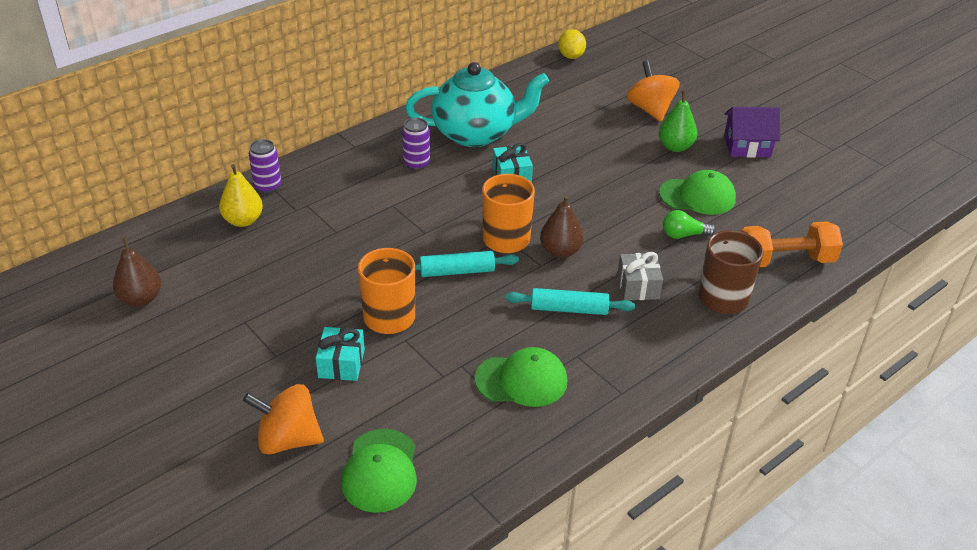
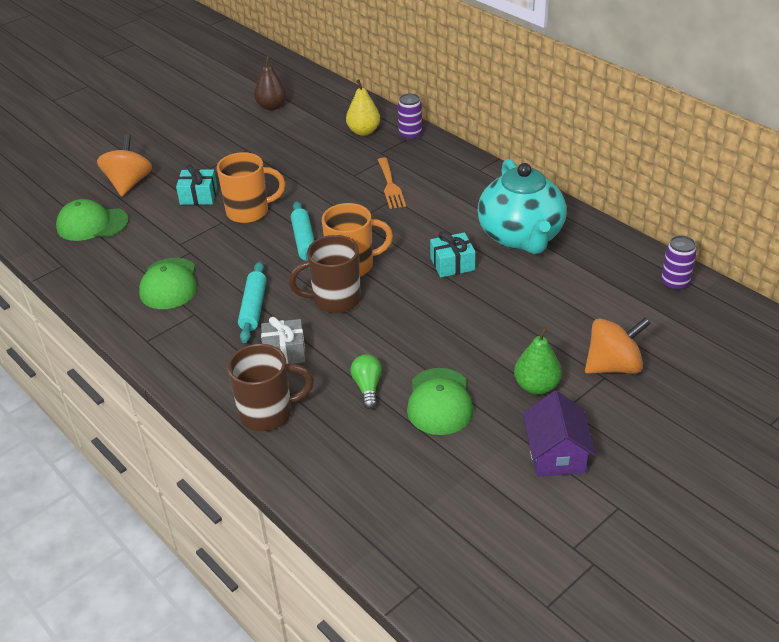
camera: 90 degrees right, 0 degrees up
purple can [402,118,430,170] -> purple can moved to [661,235,697,291]
brown pear [540,195,584,258] -> brown mug [288,235,361,313]
yellow lemon [558,29,586,59] -> none
orange dumbbell [741,221,843,267] -> none
none -> orange fork [378,157,406,209]

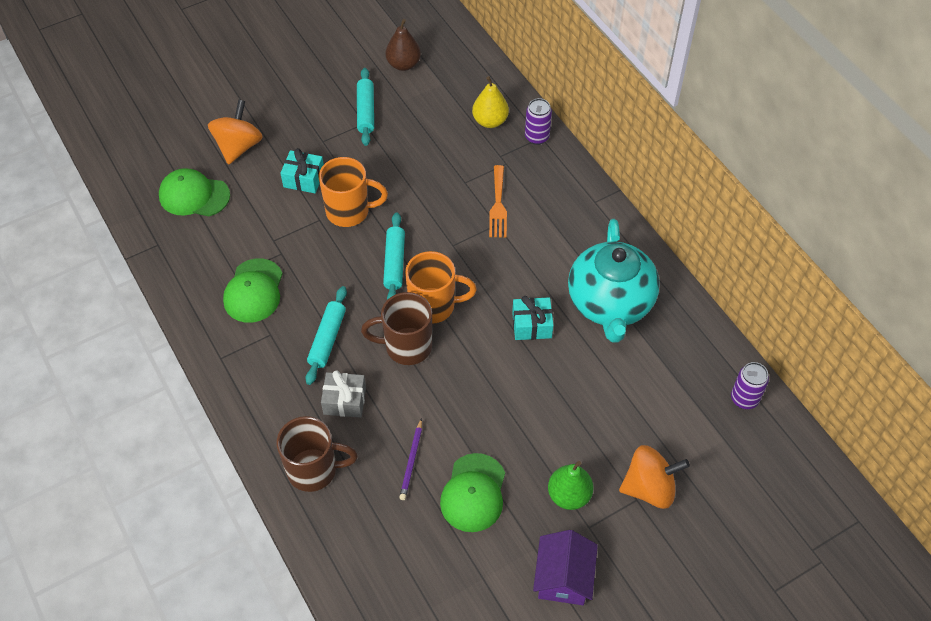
camera: 10 degrees right, 15 degrees up
green light bulb [351,354,382,409] -> purple pencil [399,418,422,500]
none -> turquoise rolling pin [357,68,374,146]

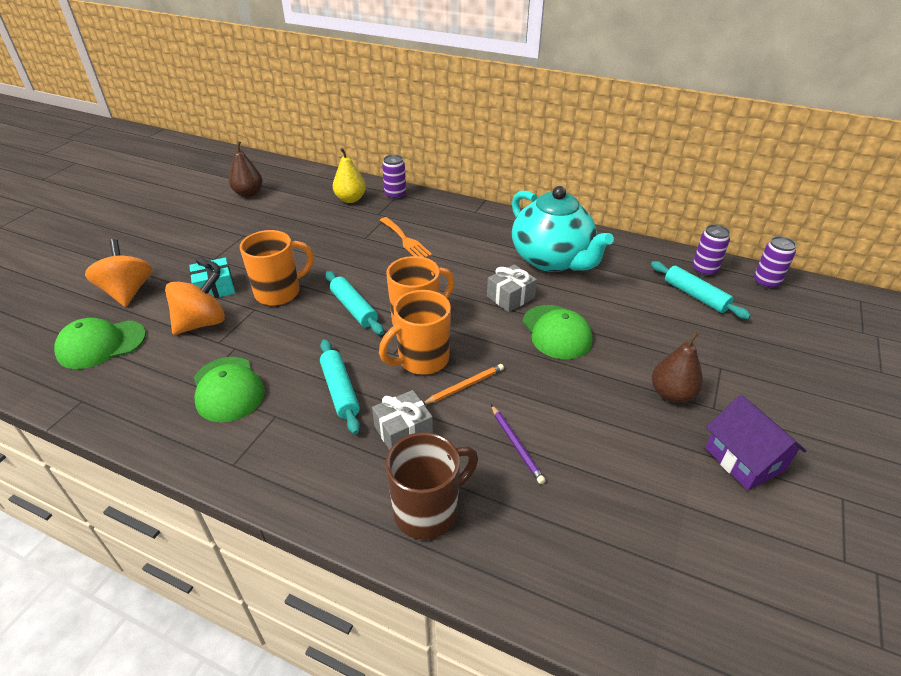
camera: 35 degrees left, 15 degrees down
turquoise rolling pin [357,68,374,146] -> turquoise rolling pin moved to [651,261,751,319]
brown mug [361,292,432,365] -> orange mug [379,290,451,375]
green cap [440,453,505,532] -> green cap moved to [523,305,593,359]
turquoise gift [512,296,554,340] -> grey gift [487,264,537,312]
green pear [548,461,593,510] -> brown pear [652,332,703,403]
orange spinning top [619,445,690,509] -> orange spinning top moved to [165,271,225,335]
none -> orange pencil [423,364,504,405]
none -> purple can [754,236,796,289]

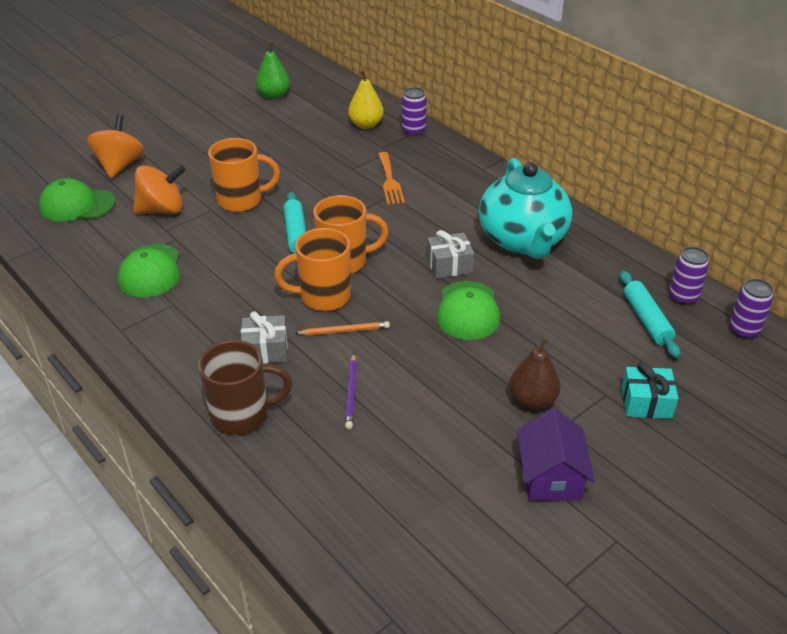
camera: 25 degrees right, 0 degrees up
turquoise gift [189,256,235,298] -> turquoise gift moved to [621,362,678,419]
brown pear [229,141,263,197] -> green pear [256,42,290,99]
turquoise rolling pin [320,339,360,434] -> none

